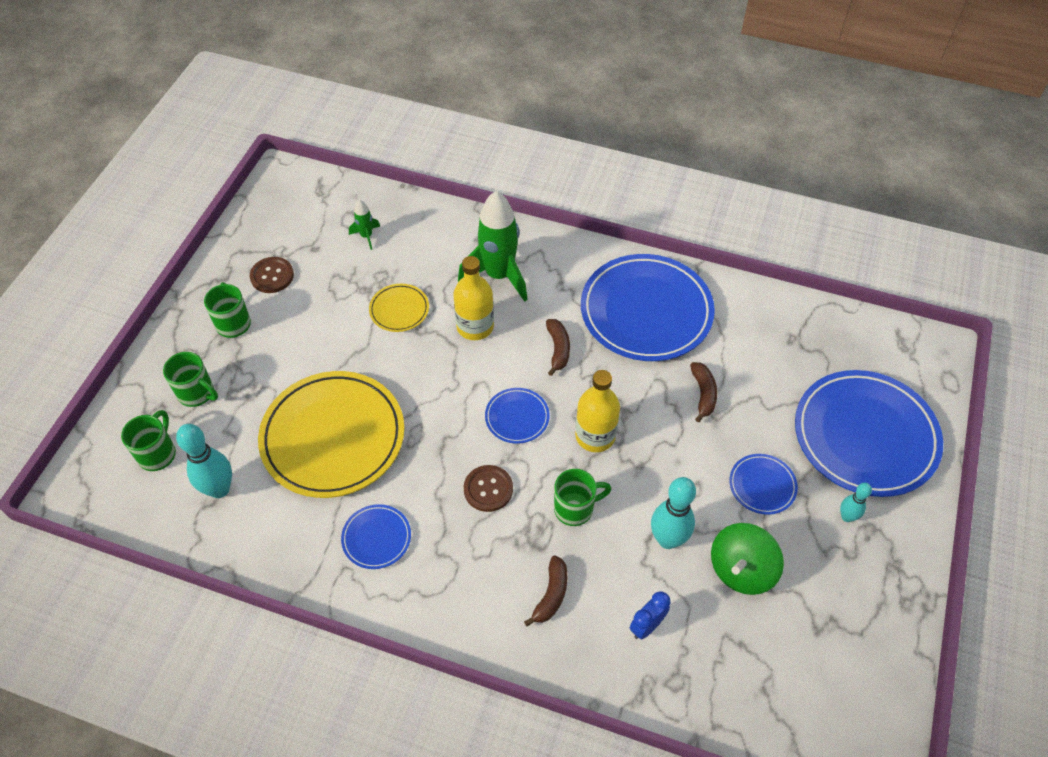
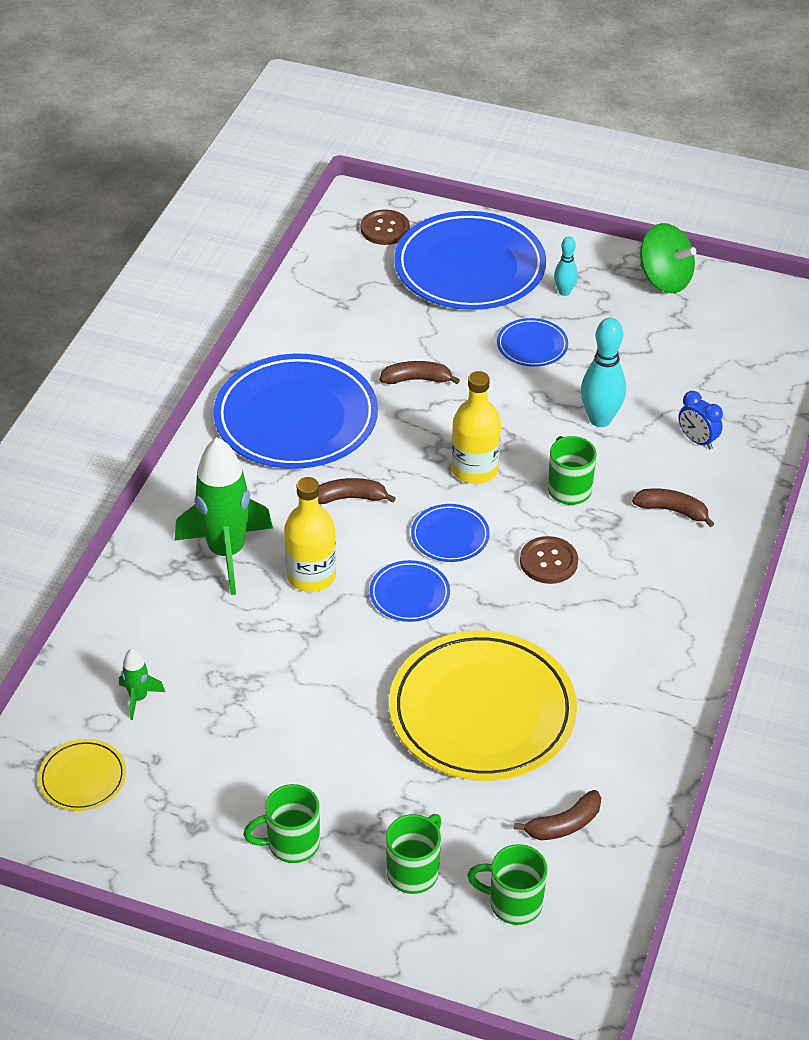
camera: 90 degrees left, 10 degrees down
turquoise bowling pin [176,424,232,498] -> brown banana [514,790,601,840]
brown button [250,257,294,293] -> brown button moved to [361,210,410,245]
blue plate [341,504,411,569] -> blue plate moved to [370,560,450,622]
yellow plate [369,284,429,332] -> yellow plate moved to [38,739,126,811]
green spinning top [711,523,784,595] -> green spinning top moved to [640,223,696,293]

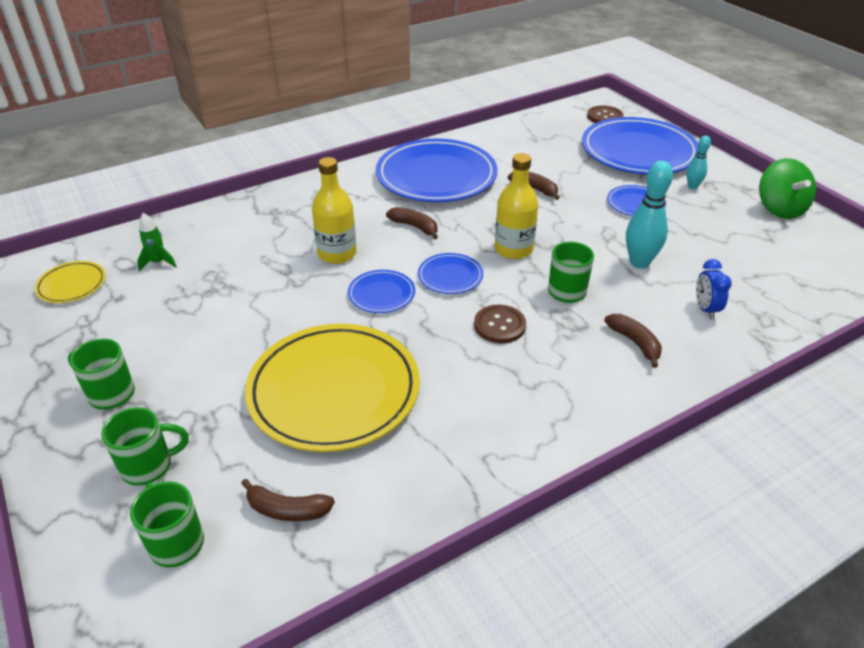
camera: 40 degrees right, 5 degrees down
green rocket [175,437,273,595] -> none

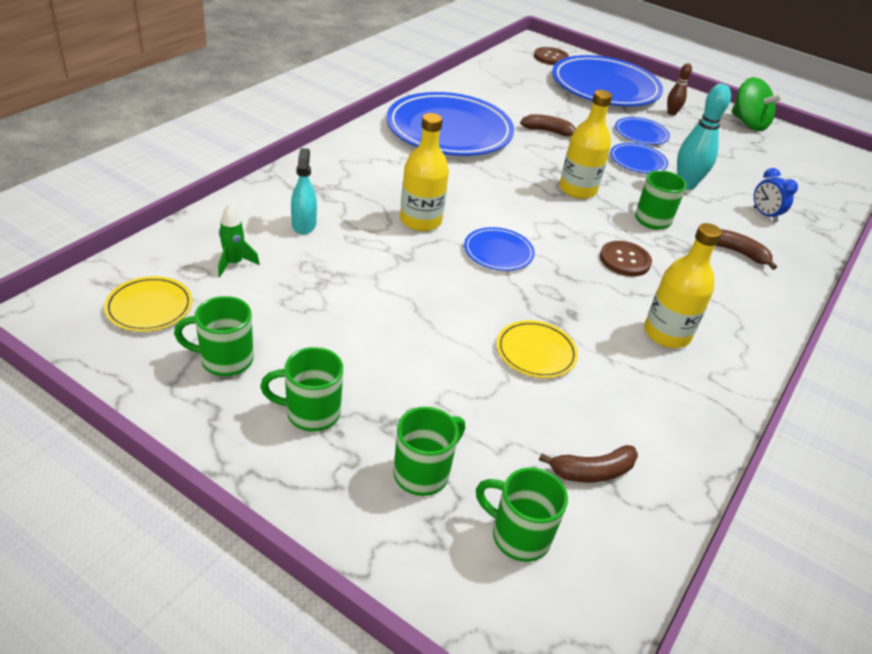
camera: 30 degrees left, 0 degrees up
yellow plate [245,324,420,452] -> yellow plate [497,320,578,378], size x0.45
brown banana [386,207,438,239] -> none
blue plate [418,253,483,294] -> blue plate moved to [610,143,668,174]
turquoise bowling pin [686,136,711,189] -> brown bowling pin [667,63,692,116]
none -> green mug [174,296,253,376]
none -> turquoise spray bottle [291,148,317,234]
none -> yellow bottle [644,223,722,348]

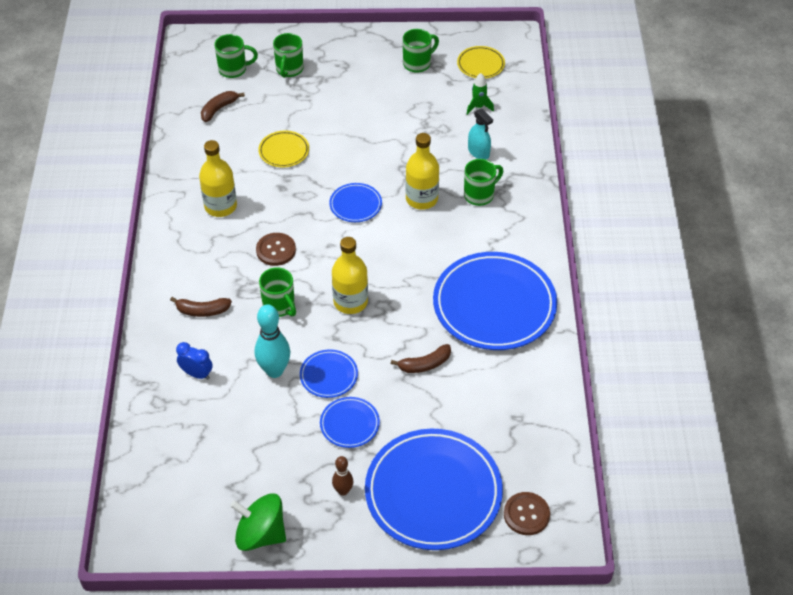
camera: 150 degrees right, 10 degrees up
green mug [260,347,343,431] -> green mug moved to [464,159,503,206]

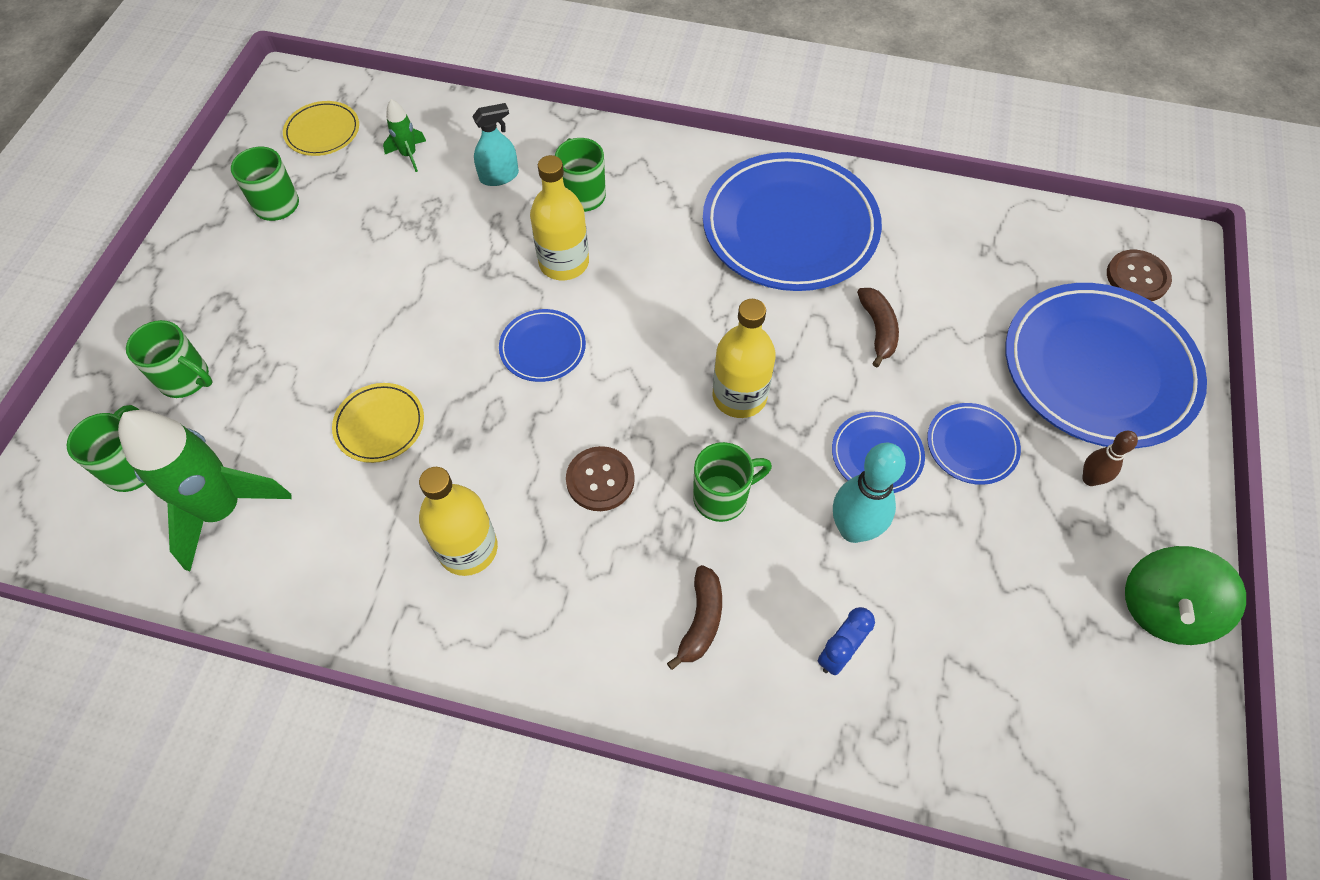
camera: 75 degrees left, 10 degrees up
brown banana [201,91,245,122] -> green rocket [118,410,292,571]

